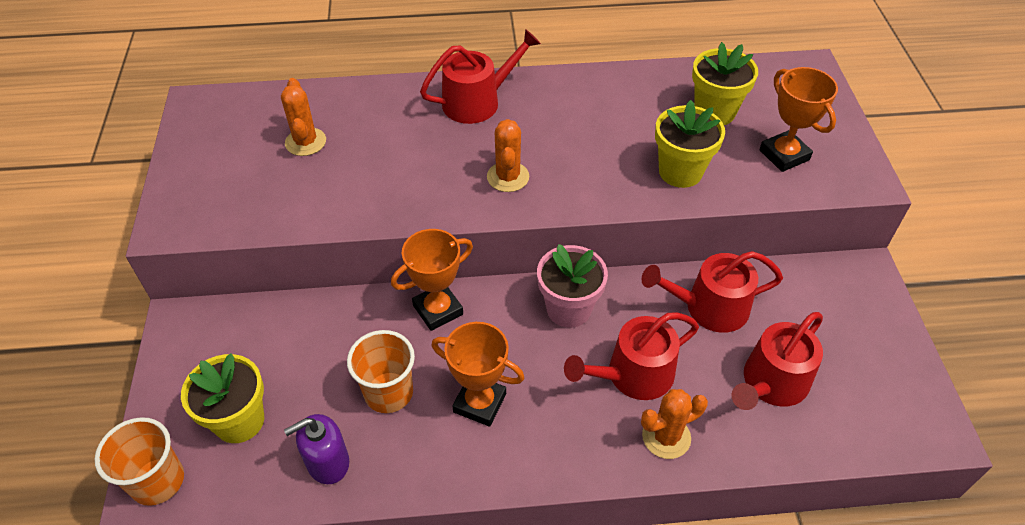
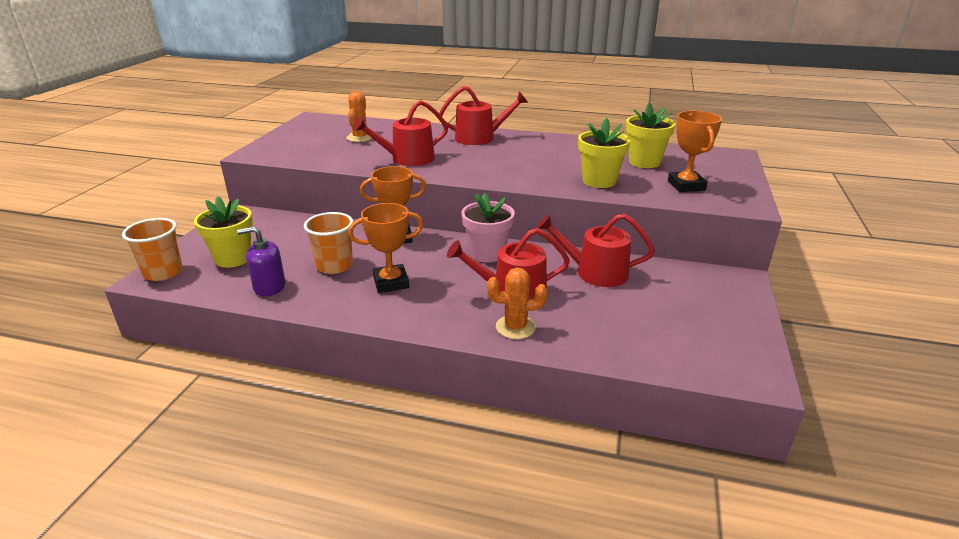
camera: 20 degrees right, 20 degrees down
orange trophy [432,322,524,427] -> orange trophy turned 60 degrees counterclockwise [348,203,424,293]
orange cactus [487,119,529,192] -> none
red watering can [732,312,823,410] -> red watering can moved to [353,100,448,166]

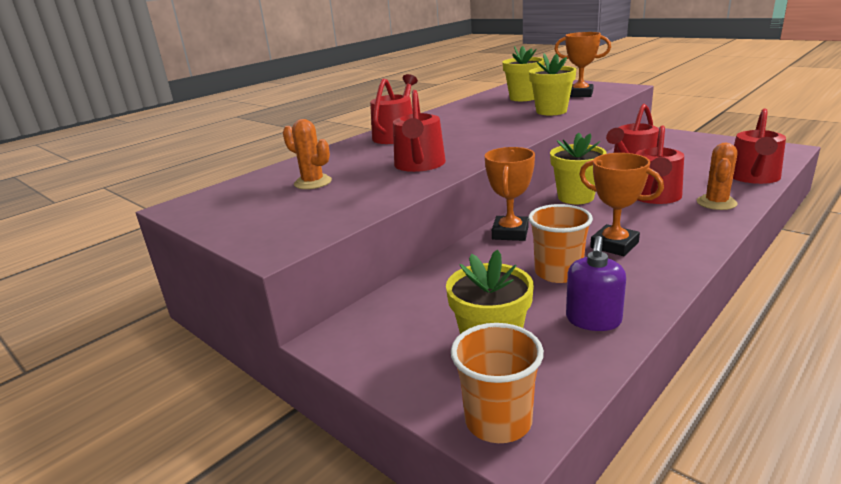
camera: 60 degrees left, 5 degrees down
orange trophy [348,203,424,293] -> orange trophy turned 60 degrees counterclockwise [579,153,664,256]
pink flower pot [461,193,515,263] -> yellow flower pot [550,133,607,204]
none -> red watering can [733,108,786,184]

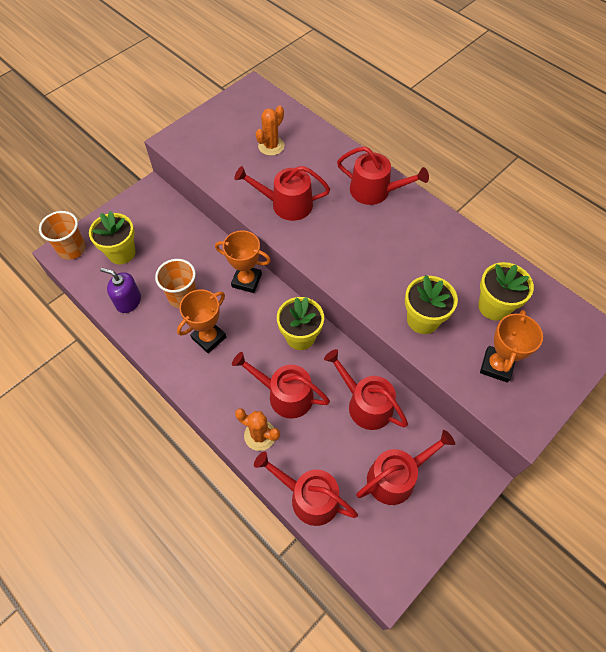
camera: 90 degrees right, 35 degrees up
none -> red watering can [356,430,455,505]

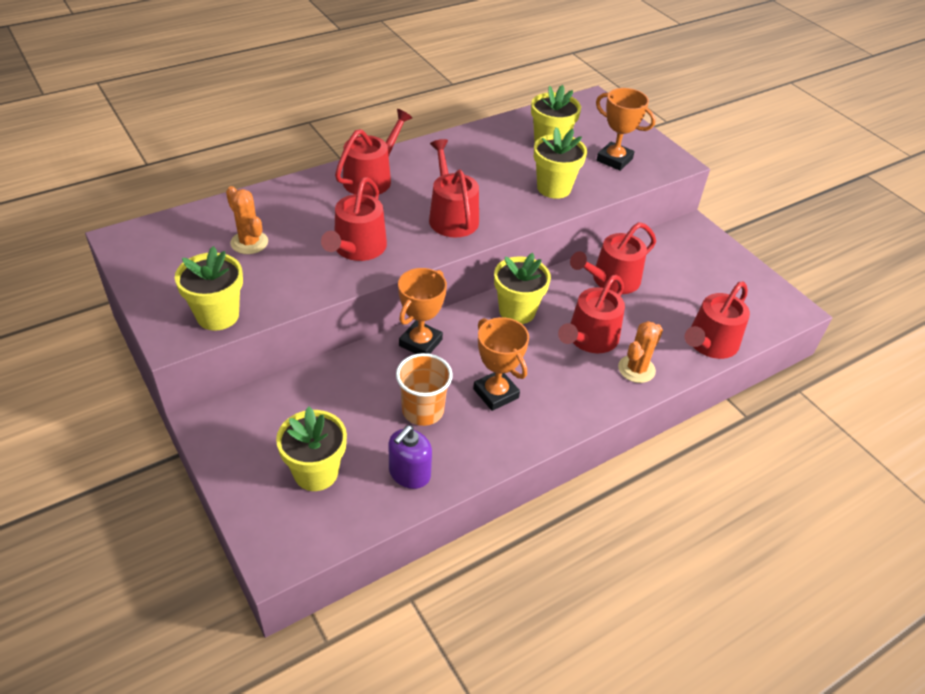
camera: 80 degrees left, 15 degrees down
orange cup [39,211,86,260] -> none
red watering can [356,430,455,505] -> red watering can moved to [429,139,479,238]
none -> yellow flower pot [175,246,243,331]

